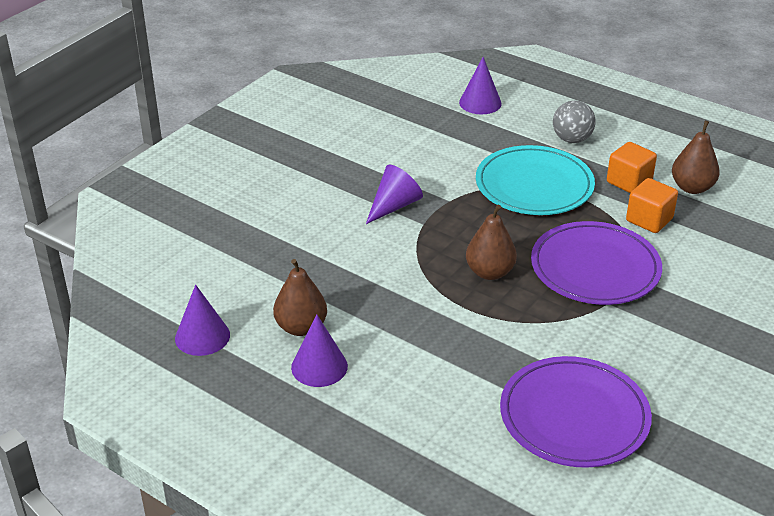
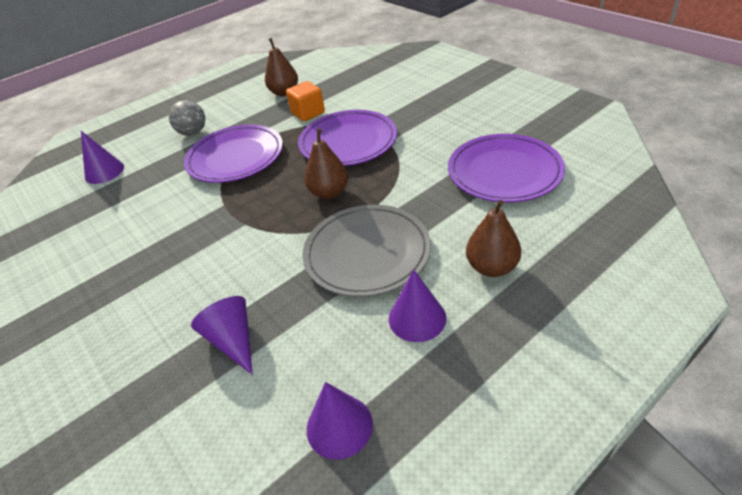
camera: 70 degrees left, 5 degrees up
brown pear [273,259,327,336] -> brown pear moved to [466,200,521,277]
purple cone [366,165,423,224] -> purple cone moved to [191,296,253,375]
turquoise plate [476,145,595,215] -> purple plate [184,124,283,183]
orange cube [607,142,657,193] -> none
none -> grey plate [302,205,431,297]

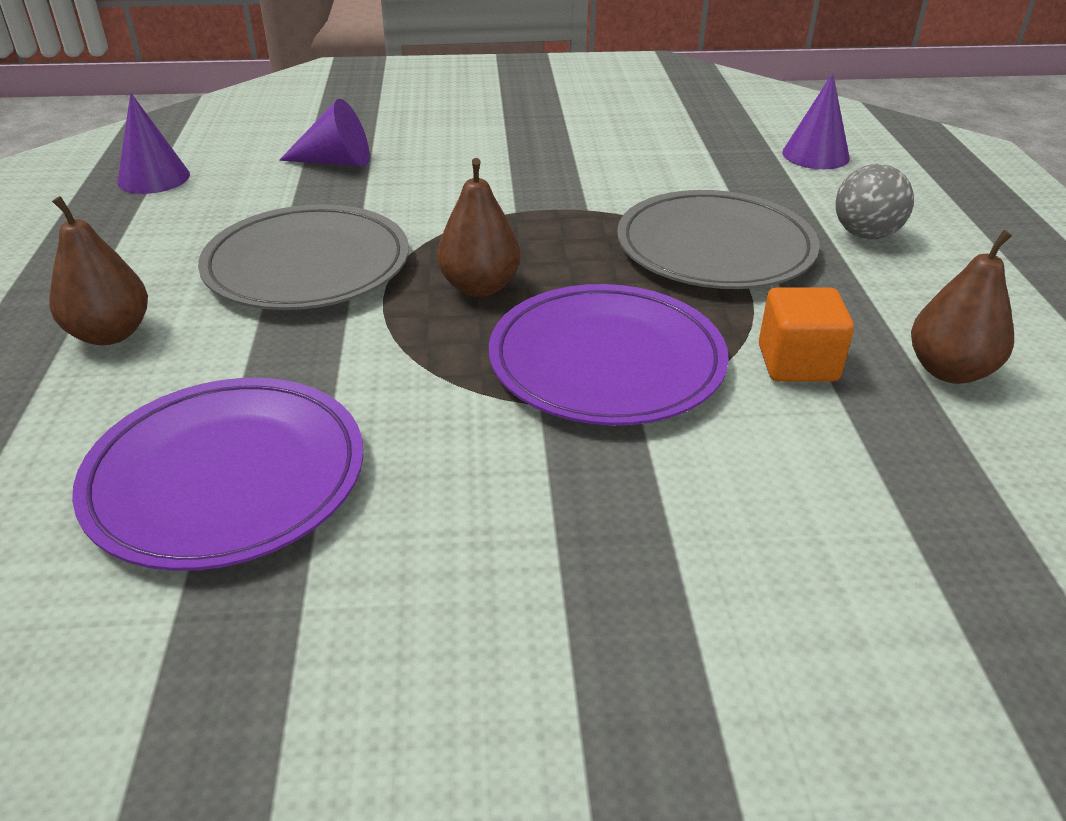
camera: 120 degrees right, 5 degrees down
purple plate [184,124,283,183] -> grey plate [617,190,820,289]
purple cone [389,269,446,342] -> none

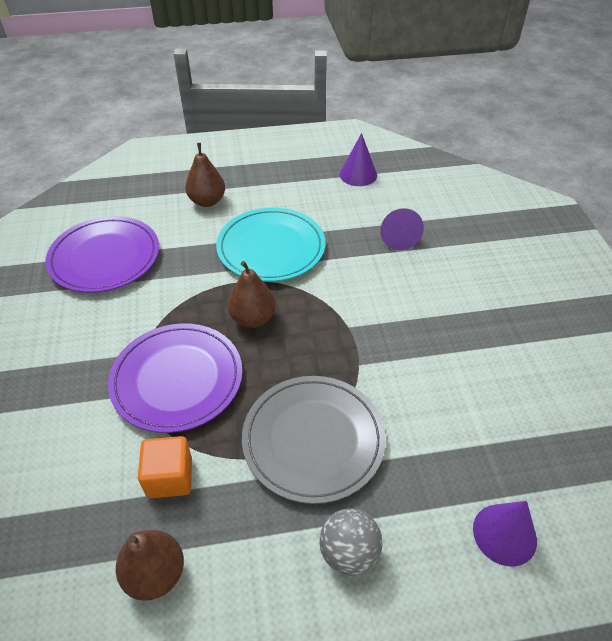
camera: 85 degrees right, 10 degrees up
grey plate [198,204,409,310] -> turquoise plate [216,208,325,282]

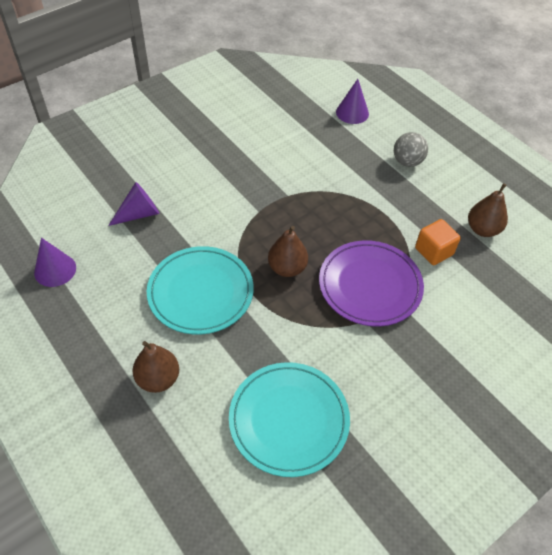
camera: 120 degrees left, 5 degrees up
purple plate [45,216,159,293] -> turquoise plate [229,362,350,477]
grey plate [242,376,386,504] -> none

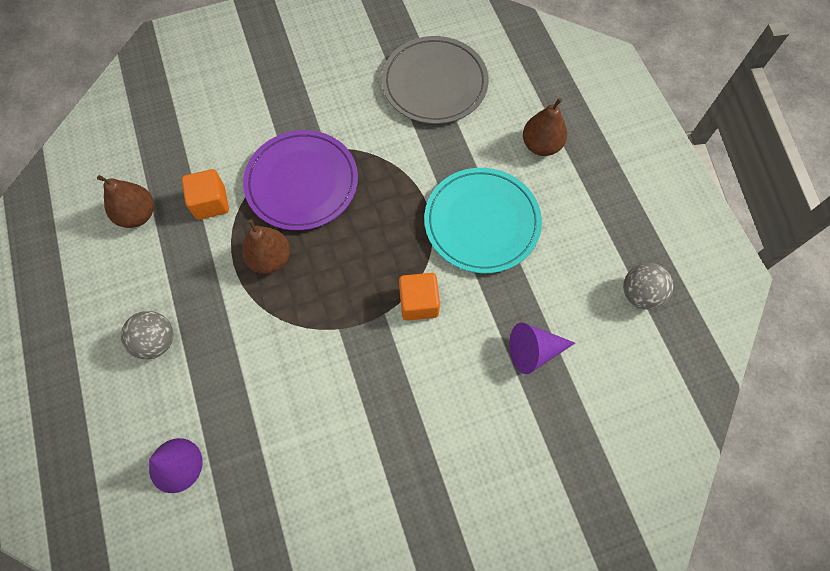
camera: 160 degrees left, 15 degrees up
purple cone [34,238,76,287] -> grey ball [623,263,674,310]
turquoise plate [229,362,350,477] -> grey plate [382,36,489,124]
brown pear [268,226,308,277] -> brown pear moved to [242,219,290,274]
none -> orange cube [399,273,440,321]

